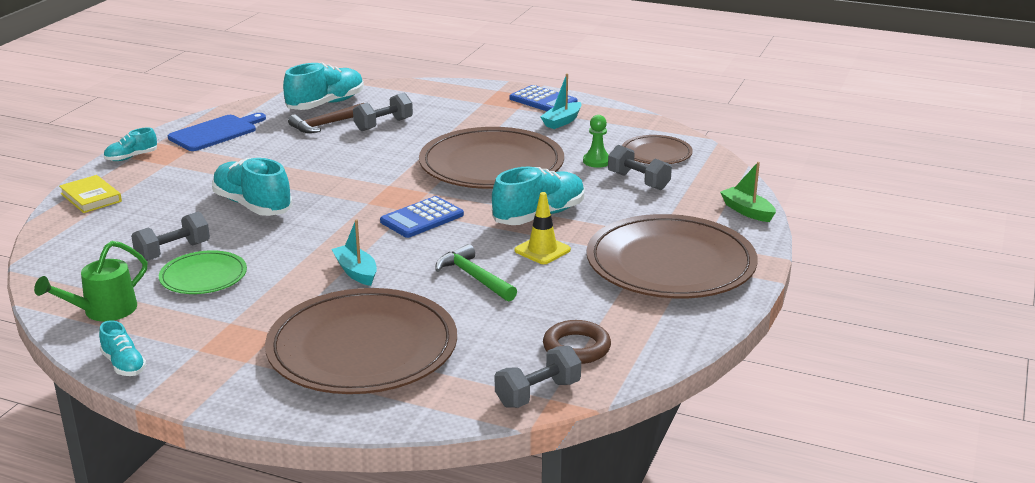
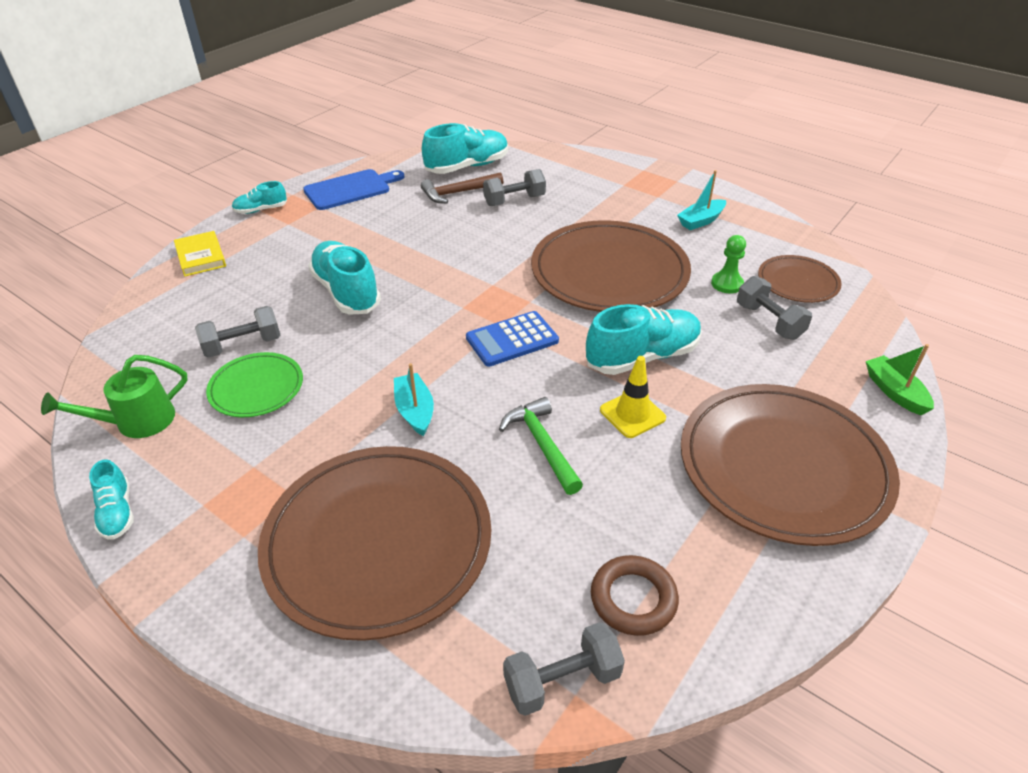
camera: 15 degrees right, 15 degrees up
blue calculator [510,85,578,111] -> none

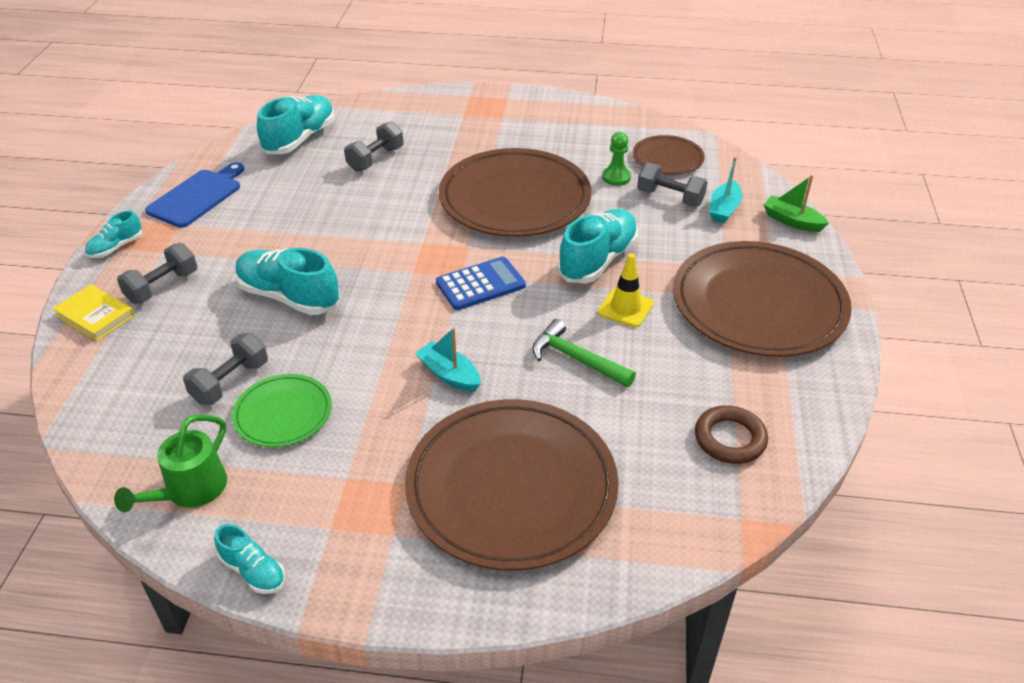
camera: 30 degrees left, 0 degrees up
brown hammer [421,172,503,203] -> none
blue calculator [466,311,559,367] -> blue calculator turned 150 degrees counterclockwise [436,257,526,310]
grey dumbbell [503,622,625,716] -> grey dumbbell moved to [117,243,198,304]
turquoise boat [677,170,726,230] -> turquoise boat moved to [709,157,742,223]

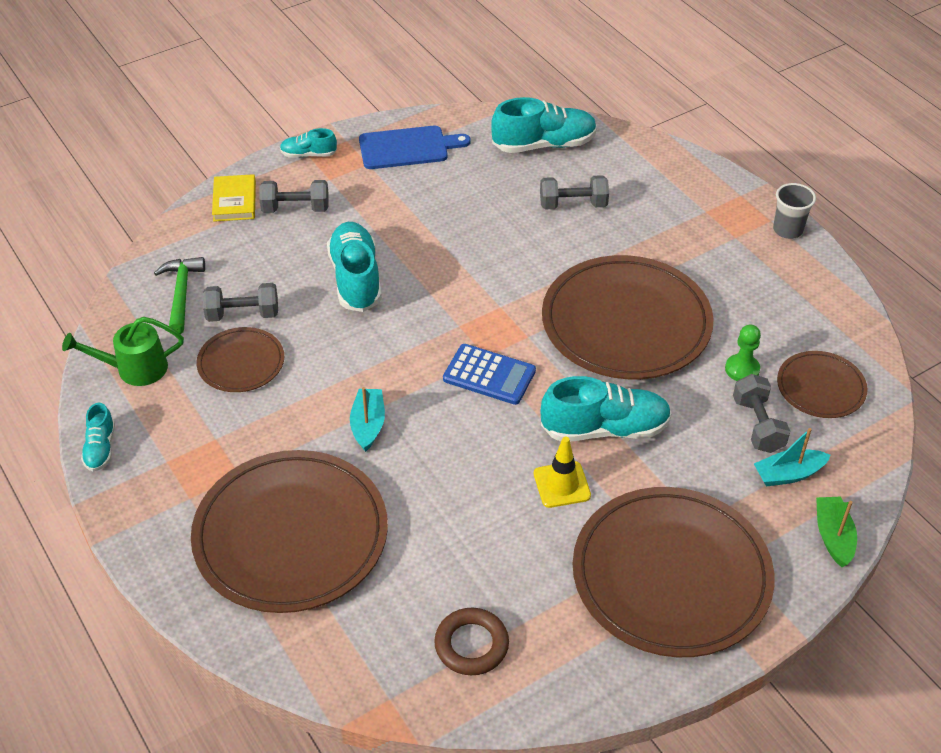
camera: 50 degrees right, 5 degrees up
green plate [232,374,332,447] -> brown plate [196,327,284,392]
green hammer [532,319,636,387] -> green hammer moved to [154,257,205,334]
none -> grey cup [773,183,816,239]

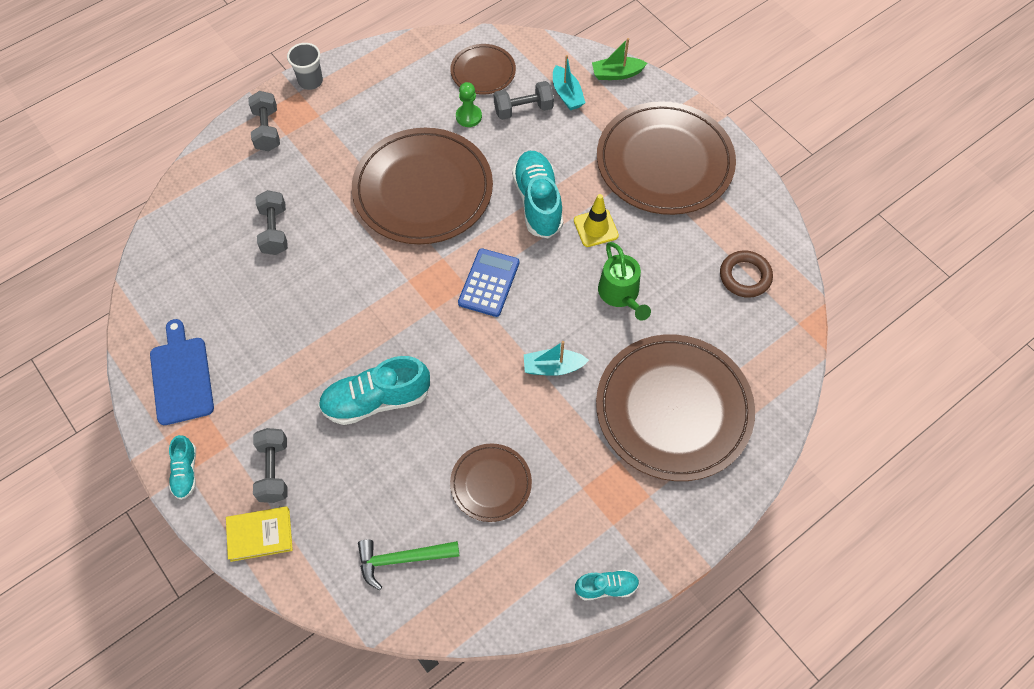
camera: 95 degrees left, 15 degrees up
green watering can [62,317,184,386] -> green watering can moved to [598,242,651,321]
grey dumbbell [203,283,278,322] -> grey dumbbell moved to [248,91,280,151]
turquoise shoe [491,97,597,153] -> none

